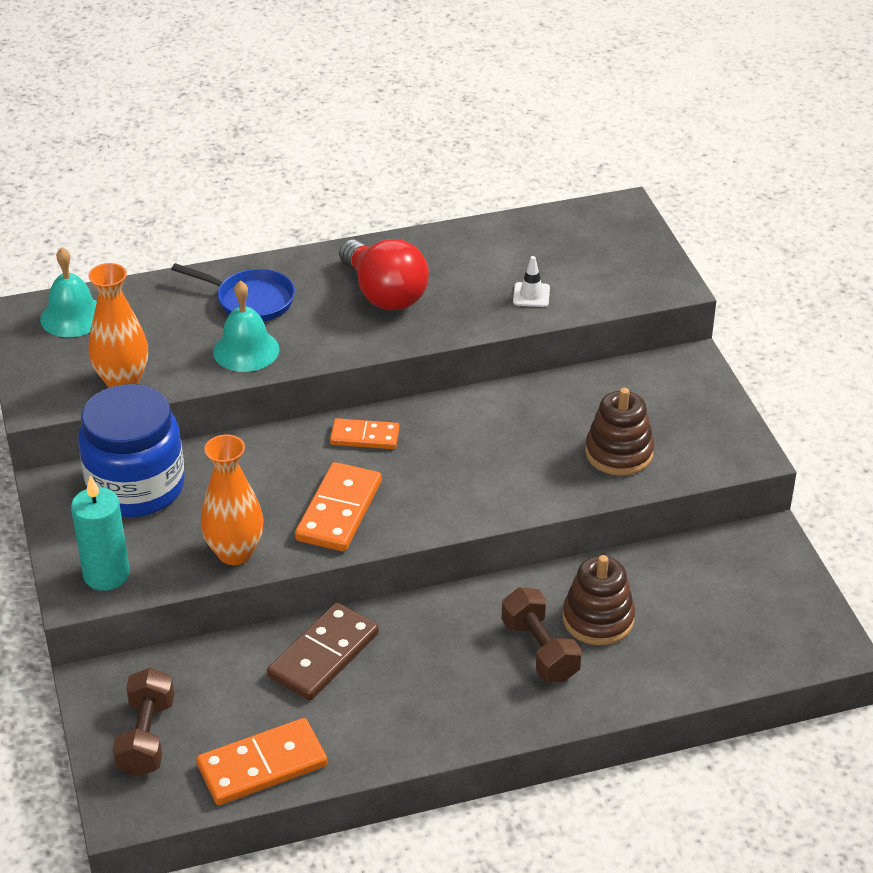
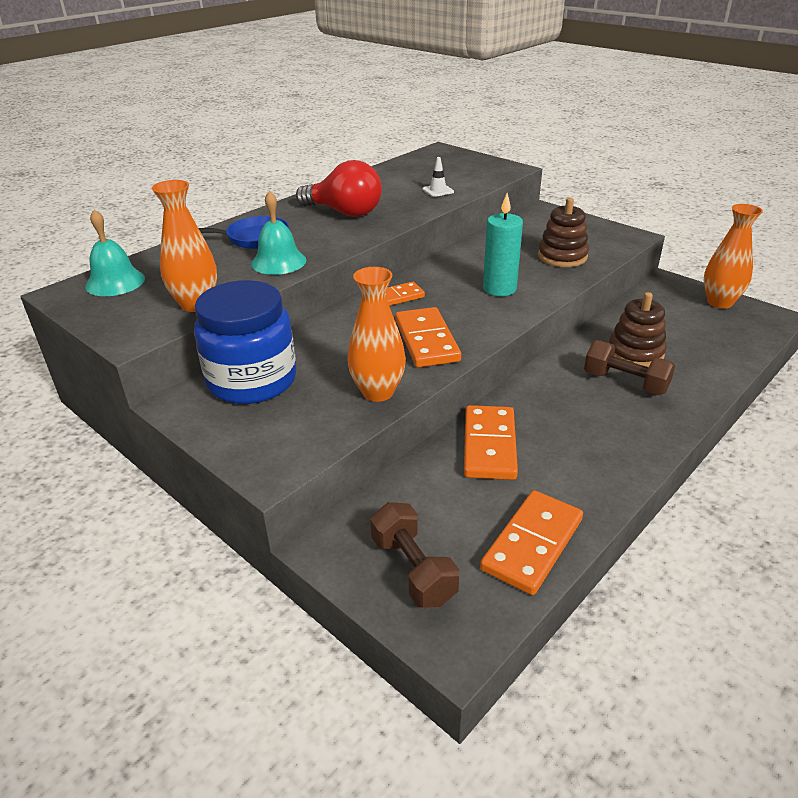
camera: 30 degrees left, 5 degrees down
turquoise candle [71,475,130,591] -> turquoise candle moved to [483,193,523,296]
brown domino [267,603,379,701] -> orange domino [464,405,518,480]
none -> orange vase [704,204,763,309]

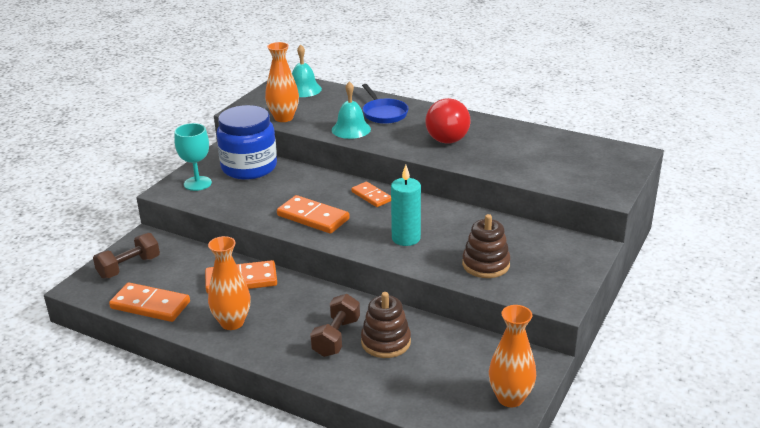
camera: 75 degrees right, 5 degrees down
orange vase [348,267,406,402] -> orange vase moved to [208,236,250,330]
orange domino [395,307,461,368] -> orange domino turned 60 degrees clockwise [277,195,350,234]
white traffic cone [422,157,454,197] -> none
none -> turquoise goblet [175,123,212,191]

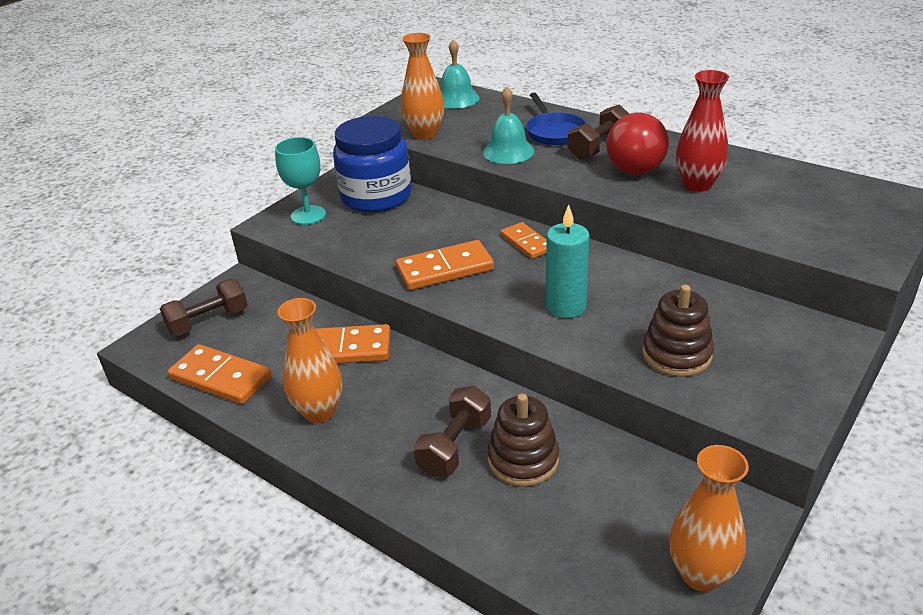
camera: 10 degrees right, 5 degrees up
orange domino [277,195,350,234] -> orange domino turned 60 degrees counterclockwise [396,240,494,290]
none -> brown dumbbell [568,105,629,160]
none -> red vase [676,70,729,192]

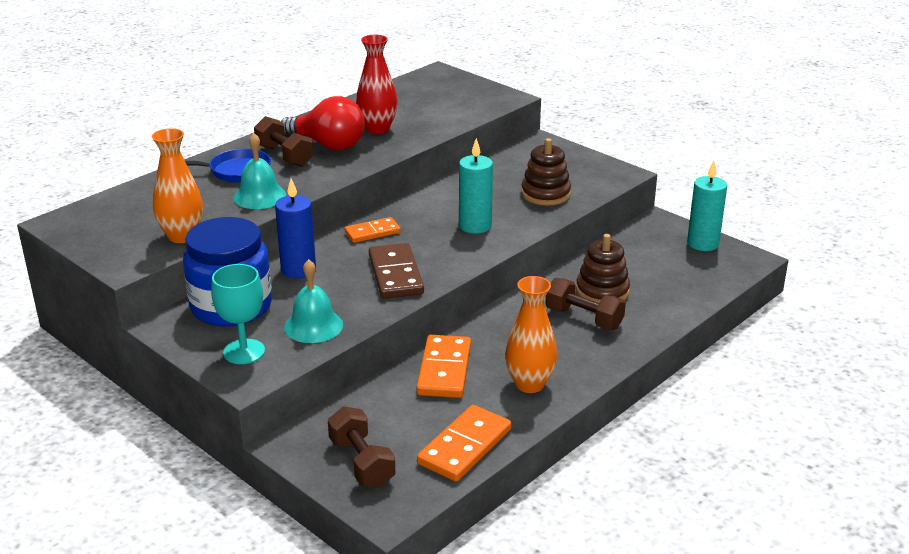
camera: 85 degrees left, 5 degrees down
orange domino [396,240,494,290] -> brown domino [369,243,424,299]
turquoise bell [440,39,480,109] -> turquoise bell moved to [284,259,343,343]
orange vase [669,445,749,592] -> turquoise candle [687,161,727,251]
none -> blue candle [275,178,316,278]

